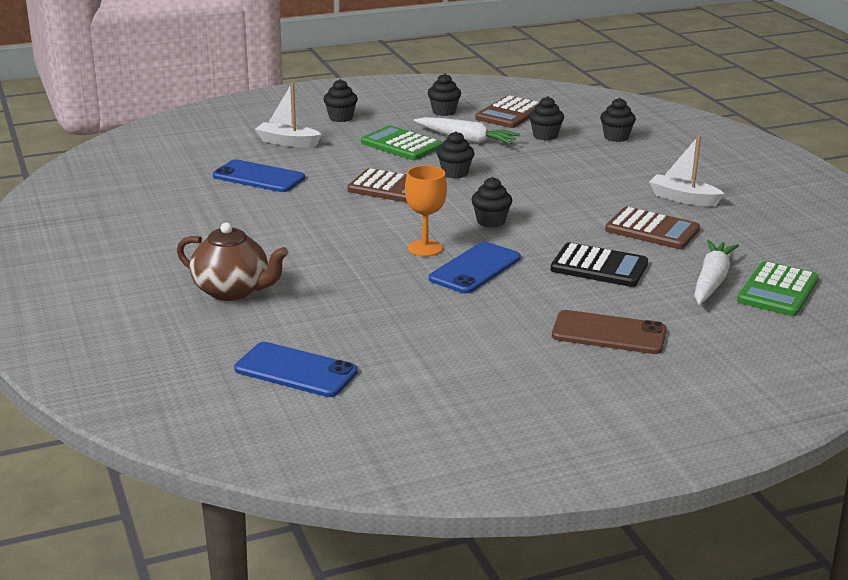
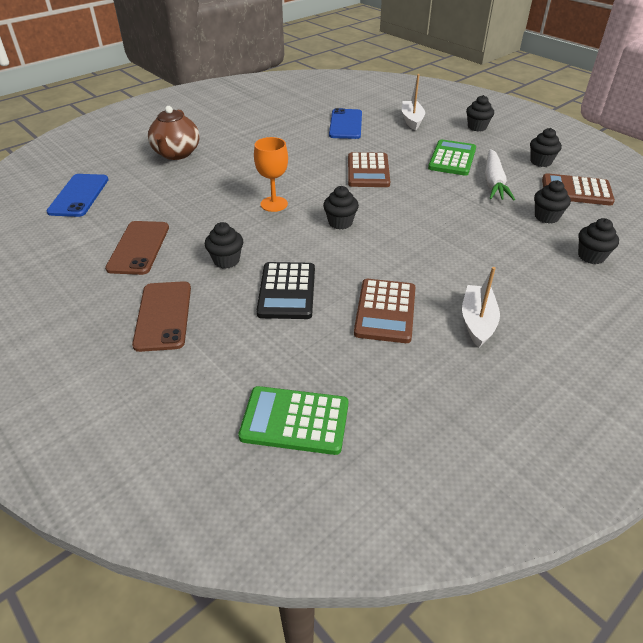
camera: 70 degrees right, 15 degrees up
blue phone [429,242,521,294] -> none
black cupcake [437,131,474,178] -> black cupcake moved to [205,222,243,269]
white carrot [694,240,739,305] -> none
none -> brown phone [105,221,169,275]

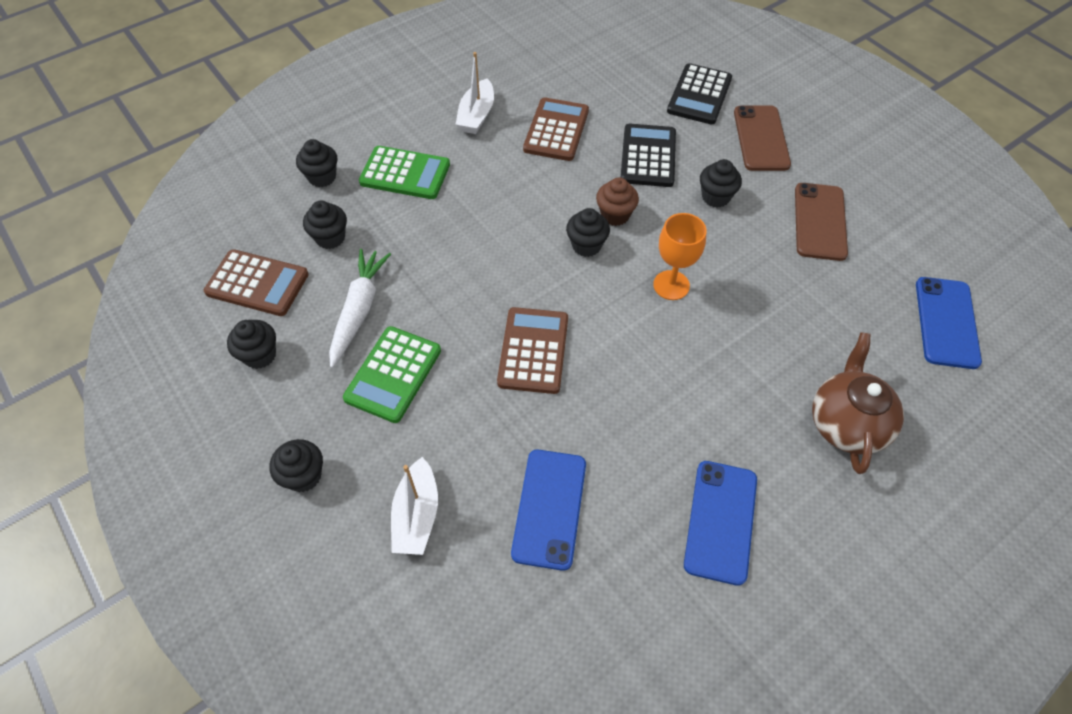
camera: 175 degrees left, 15 degrees up
green calculator [238,386,348,455] -> green calculator moved to [359,146,450,199]
none -> brown cupcake [596,178,639,226]
none -> black calculator [667,63,732,124]
none -> blue phone [684,461,757,586]

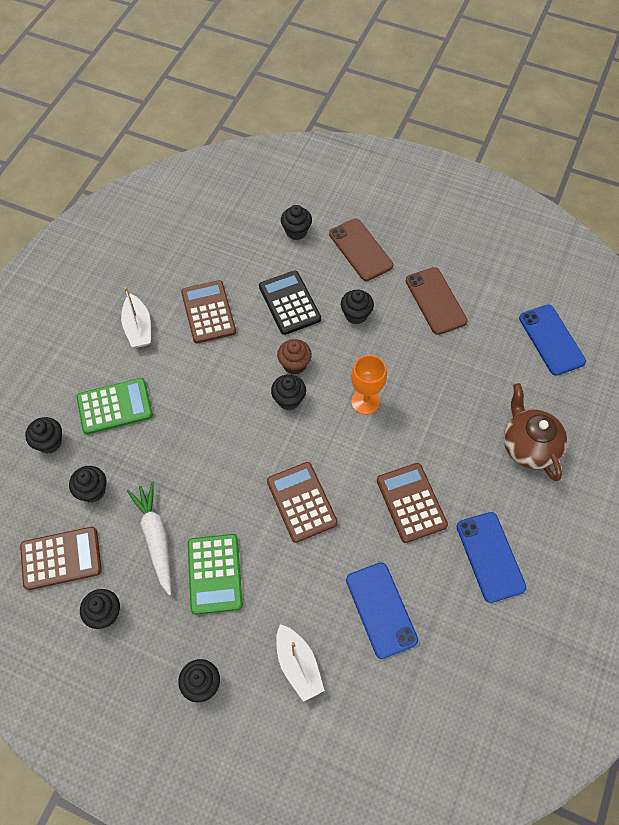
camera: 30 degrees left, 5 degrees up
black calculator [667,63,732,124] -> black cupcake [281,205,312,240]
none -> brown calculator [377,463,448,543]

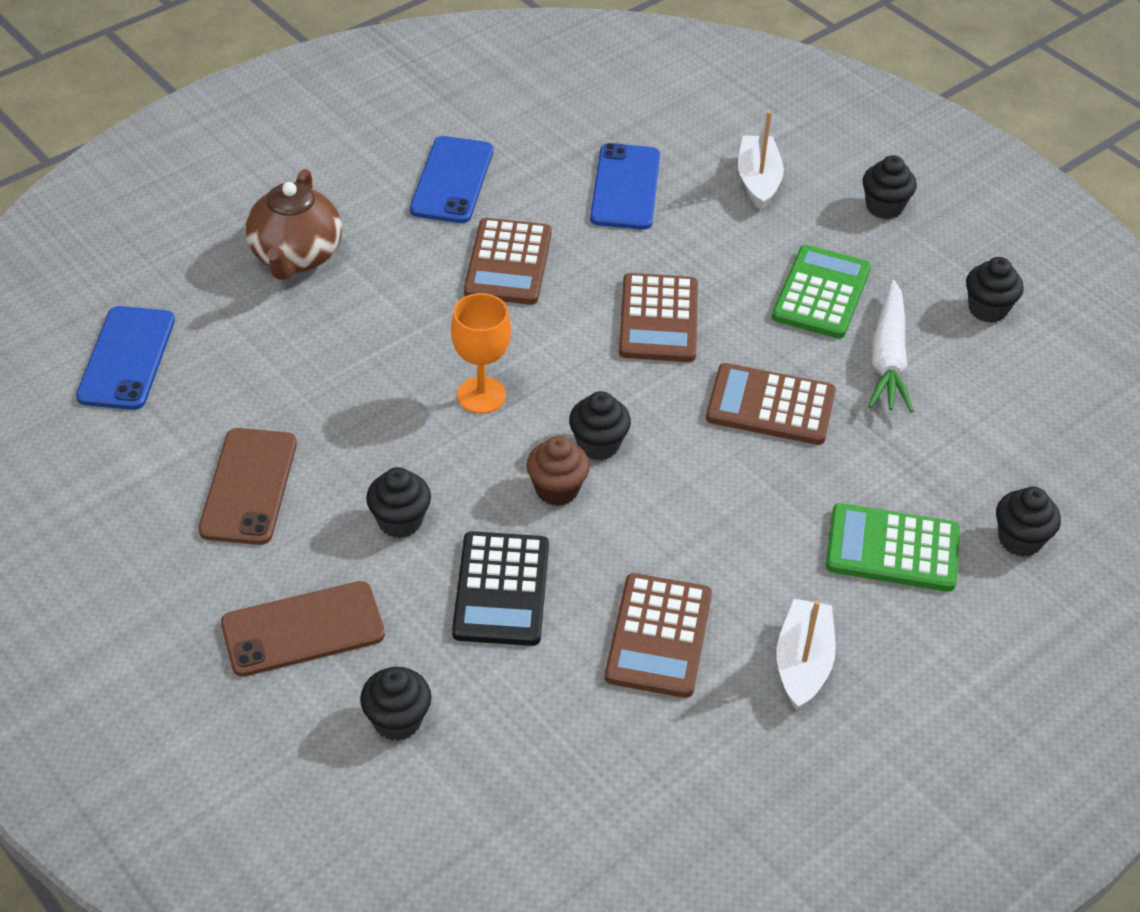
camera: 155 degrees left, 15 degrees down
brown calculator [20,527,102,590] -> brown calculator moved to [706,363,836,445]
black cupcake [69,466,107,503] -> none
brown phone [329,218,393,281] -> brown phone turned 75 degrees clockwise [221,581,385,677]

